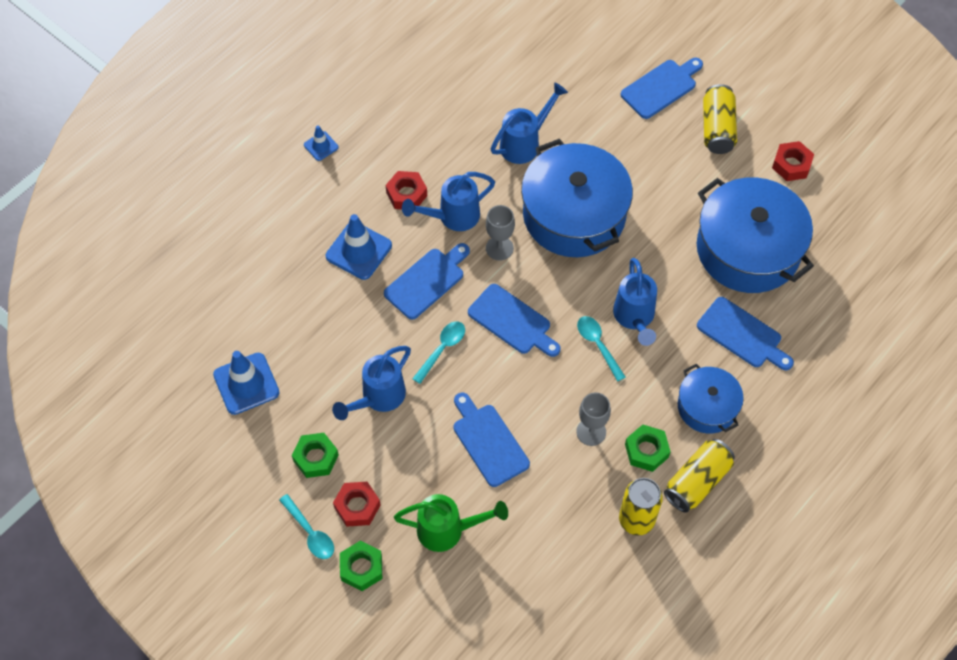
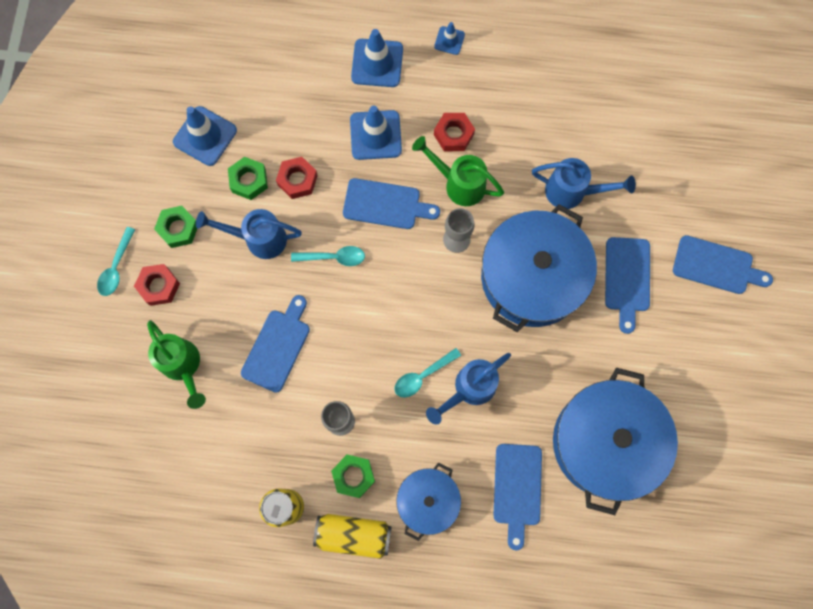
camera: 55 degrees right, 15 degrees up
green nut [340,541,382,591] -> green nut moved to [228,157,268,200]
blue watering can [402,172,495,231] -> green watering can [412,136,504,206]
blue cutting board [468,284,561,357] -> blue cutting board moved to [605,237,650,334]
turquoise spoon [577,316,626,382] -> turquoise spoon turned 150 degrees counterclockwise [395,348,461,397]
yellow can [703,84,737,154] -> none
red nut [772,141,814,181] -> red nut moved to [276,157,318,199]
none -> blue traffic cone [351,29,403,87]

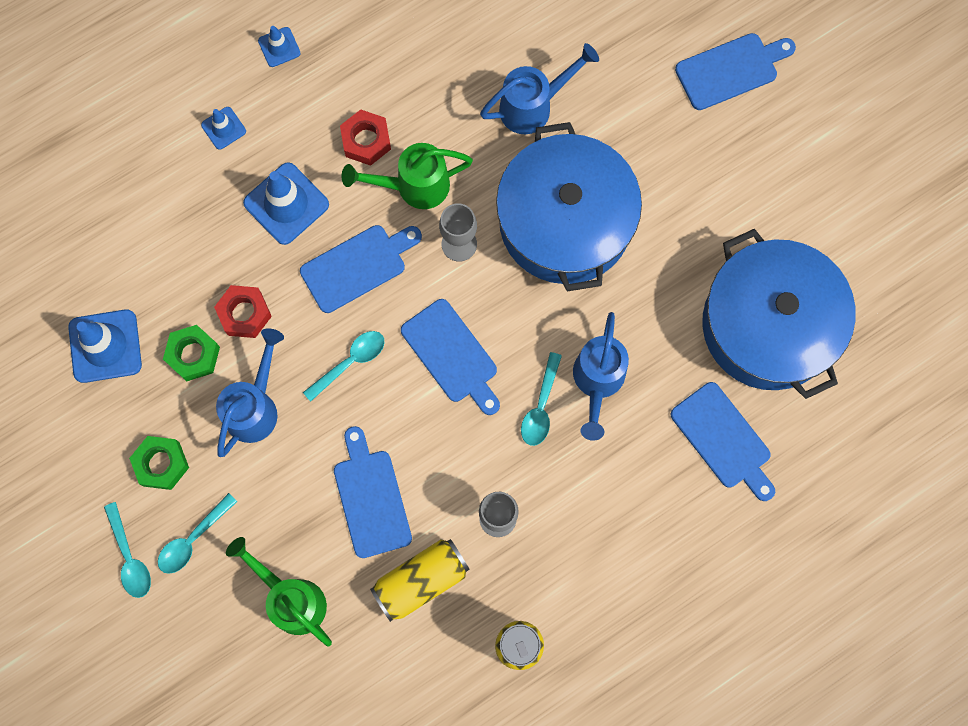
camera: 40 degrees left, 0 degrees up
red nut [134,264,180,306] -> turquoise spoon [158,493,238,574]
green watering can [147,320,206,409] -> green watering can turned 150 degrees counterclockwise [226,537,332,647]
blue watering can [196,209,302,259] -> blue watering can turned 150 degrees clockwise [216,328,284,457]
yellow can [313,514,392,559] -> yellow can moved to [370,539,469,622]
green nut [331,454,375,498] -> none
blue traffic cone [351,29,403,87] -> blue traffic cone [201,107,246,150], size x0.54
blue pot [396,463,461,541] -> none
blue cutting board [605,237,650,334] -> blue cutting board moved to [401,299,500,415]

